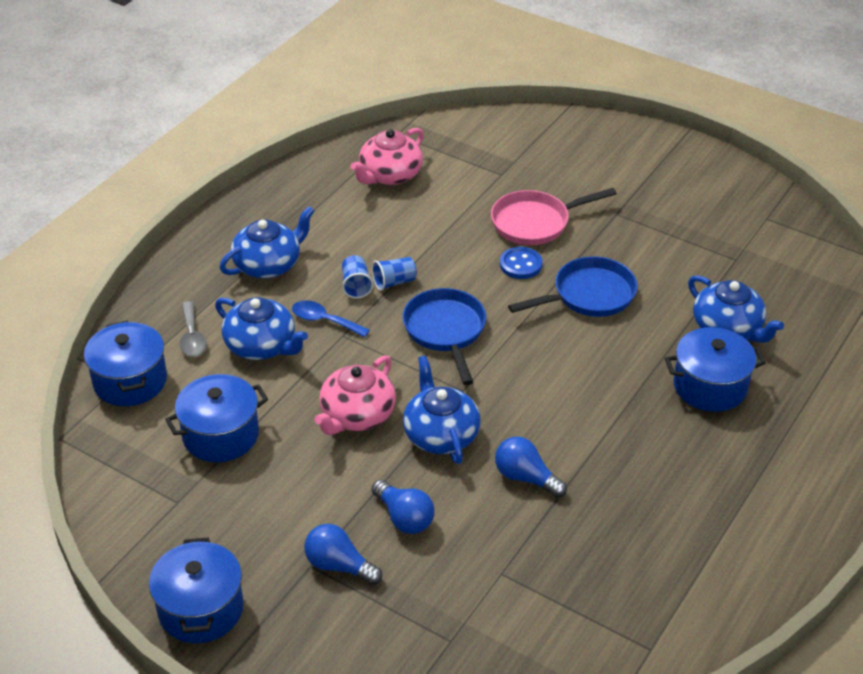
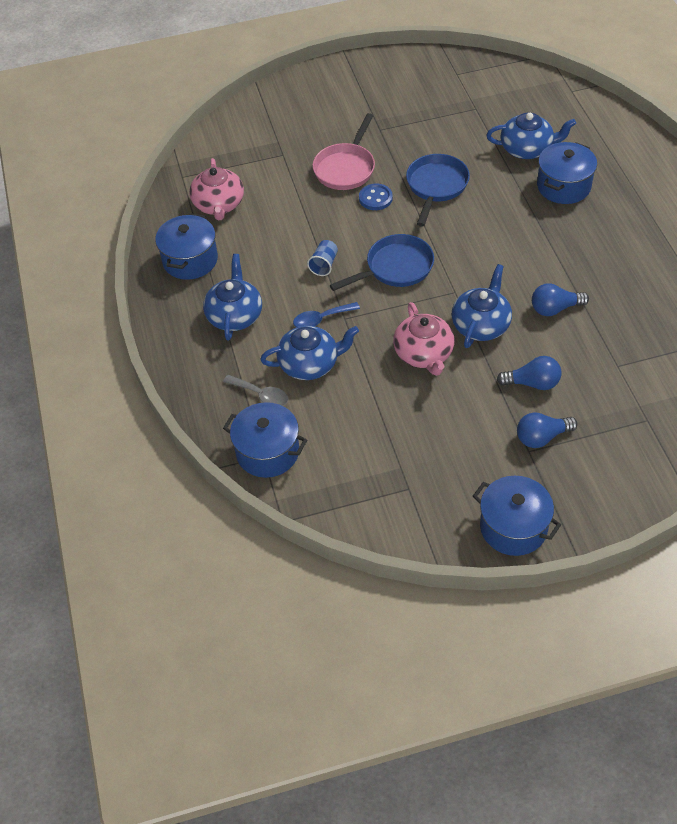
camera: 45 degrees left, 10 degrees up
blue pot [165,374,268,462] -> blue pot moved to [155,213,218,280]
blue cup [342,255,373,299] -> none
blue pan [402,288,486,385] -> blue pan turned 120 degrees clockwise [330,234,434,291]
blue teapot [403,356,480,464] -> blue teapot turned 90 degrees clockwise [452,264,512,348]

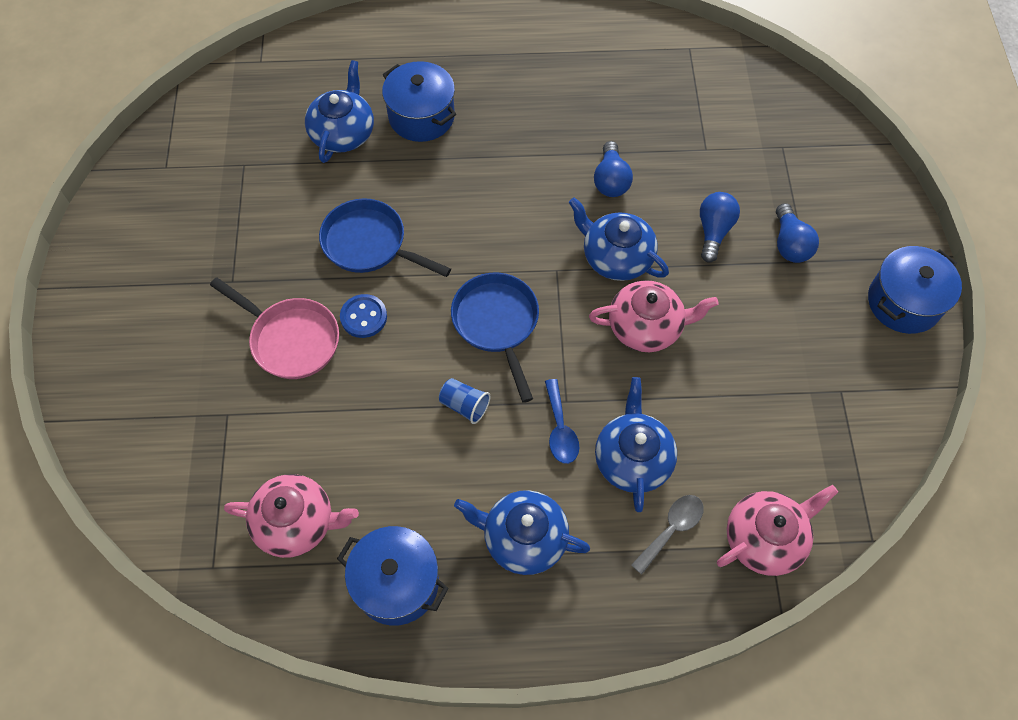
camera: 80 degrees left, 10 degrees up
blue pot [223,402,307,478] -> pink teapot [717,485,838,576]

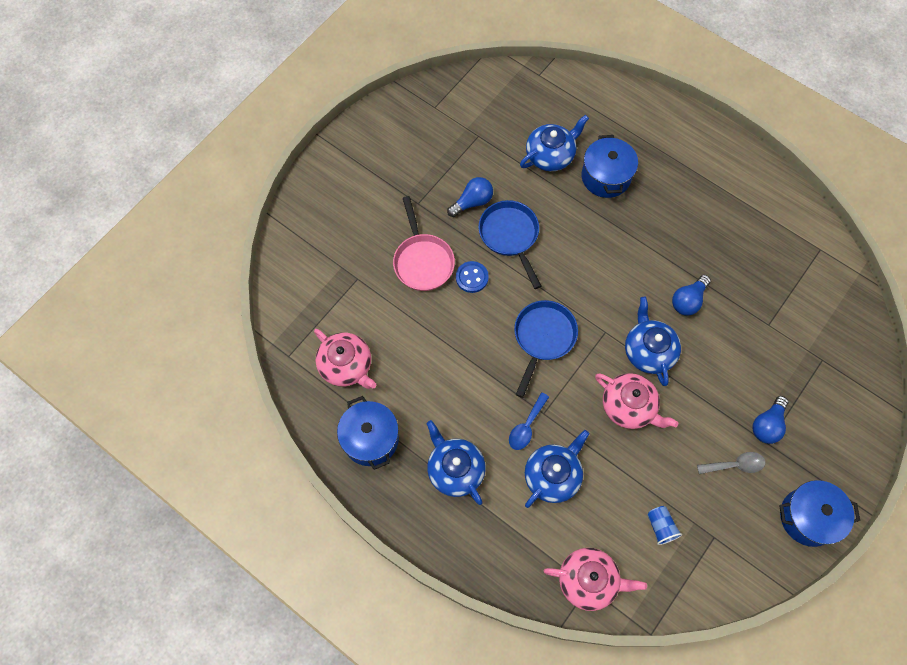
camera: 40 degrees right, 5 degrees up
blue cup [439,378,490,424] -> blue cup moved to [647,506,682,545]
grey spoon [631,495,704,574] -> grey spoon moved to [697,452,765,474]
blue light bulb [700,192,740,263] -> blue light bulb moved to [447,177,493,217]

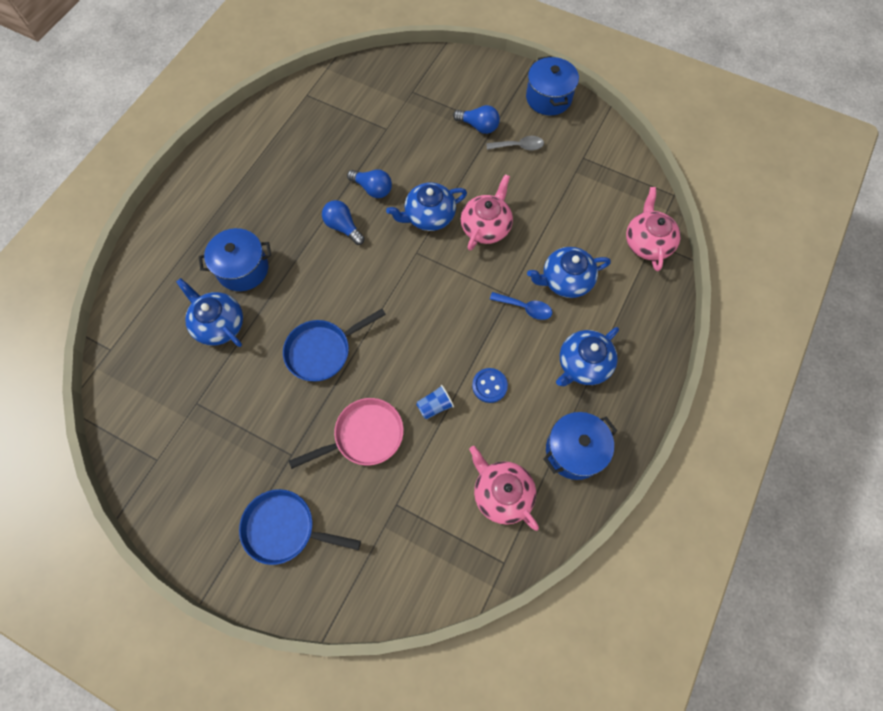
camera: 100 degrees left, 0 degrees up
pink teapot [314,329,376,389] -> pink teapot turned 75 degrees counterclockwise [469,446,539,531]
blue light bulb [447,177,493,217] -> blue light bulb moved to [322,200,365,245]
blue button [456,261,489,293] -> blue button moved to [472,368,508,403]
blue pan [514,300,578,398] -> blue pan moved to [239,489,361,565]
blue teapot [525,430,589,508] -> blue teapot turned 45 degrees counterclockwise [527,247,611,298]
blue cup [647,506,682,545] -> blue cup moved to [416,385,454,420]
grey spoon [697,452,765,474] -> grey spoon turned 105 degrees clockwise [486,136,544,151]

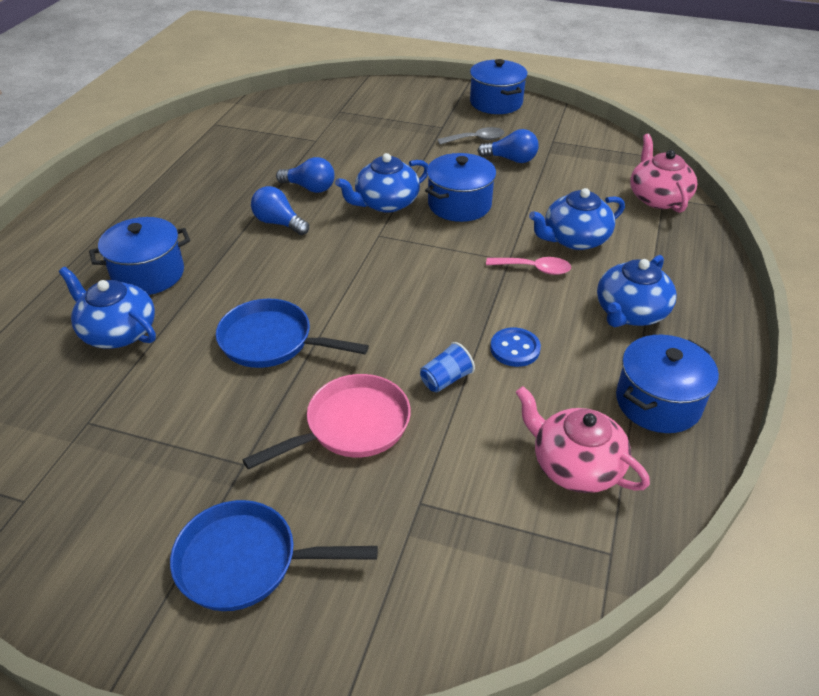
camera: 10 degrees left, 25 degrees down
blue pan [283,309,386,382] -> blue pan turned 60 degrees clockwise [216,299,369,368]
blue light bulb [453,105,500,134] -> blue light bulb moved to [477,129,539,163]
pink teapot [461,174,513,250] -> blue pot [425,153,496,222]
blue spoon [490,292,552,320] -> pink spoon [486,257,571,275]

